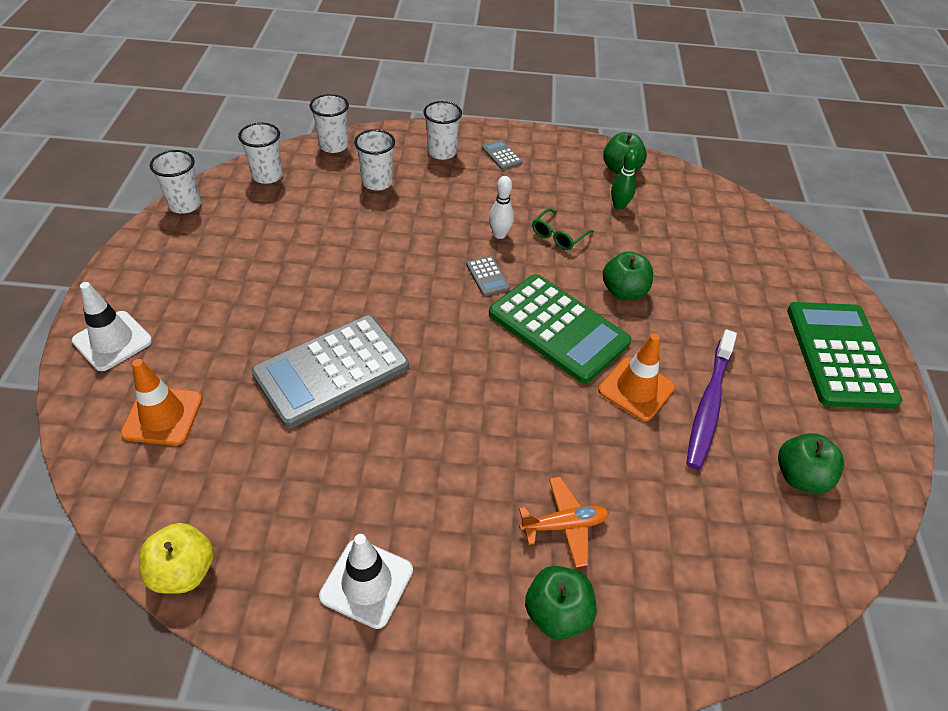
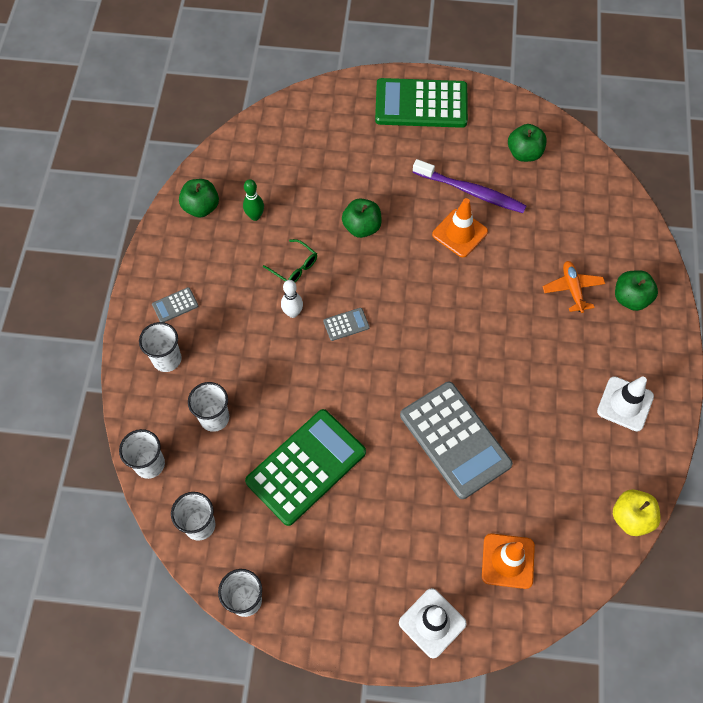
camera: 85 degrees left, 15 degrees up
green calculator [489,274,631,384] -> green calculator moved to [245,409,366,526]

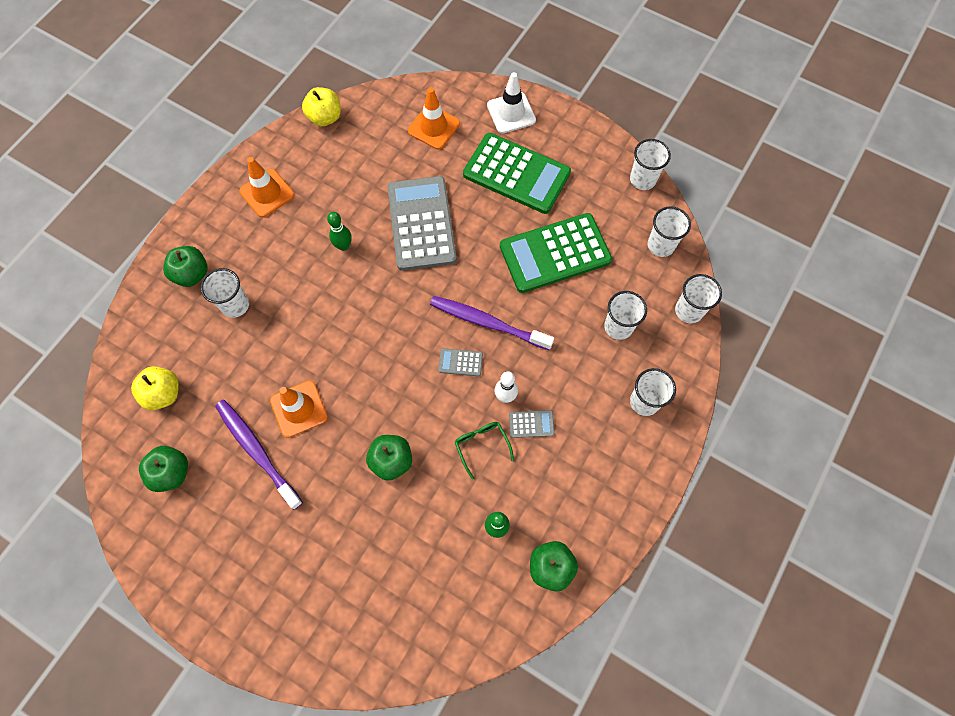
camera: 155 degrees left, 5 degrees up
grey calculator [152,287,198,322] -> grey calculator moved to [509,410,555,438]
green calculator [375,78,468,128] -> green calculator moved to [463,133,571,214]
orange plane [542,261,605,313] -> white cup [201,268,249,318]
white traffic cone [597,376,654,431] -> orange traffic cone [239,157,294,217]
none -> yellow apple [131,366,179,410]
none -> green bowling pin [327,212,352,251]
none -> purple toothbrush [430,296,554,350]

